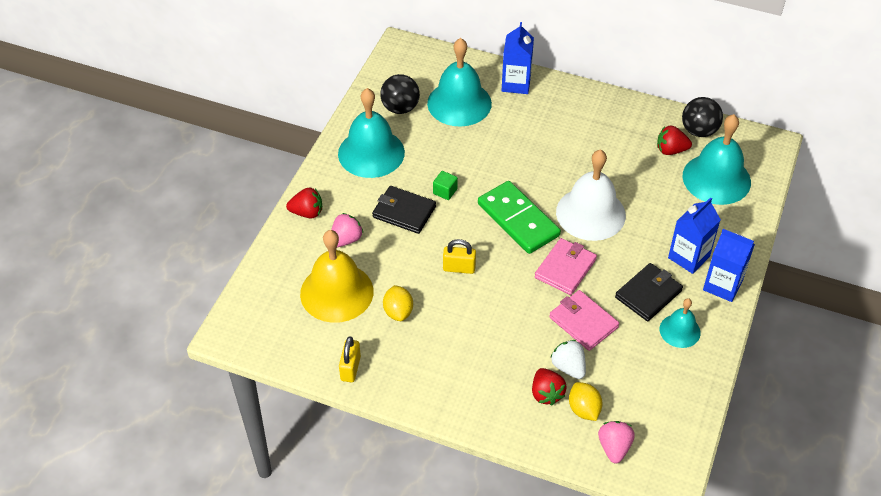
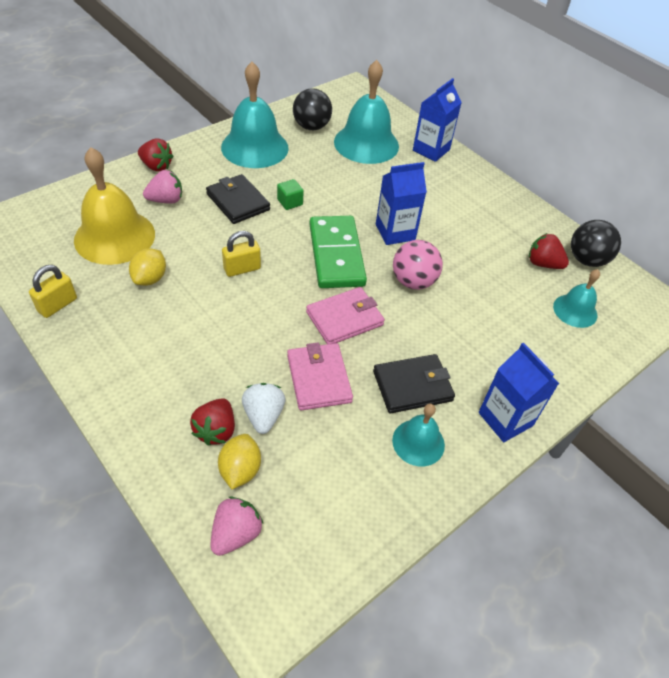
camera: 25 degrees right, 0 degrees up
yellow padlock [443,239,476,274] -> yellow padlock turned 60 degrees counterclockwise [222,231,261,277]
white bell [556,149,626,241] -> pink ball [393,240,443,290]
blue carton [668,197,721,274] -> blue carton moved to [376,162,427,245]
turquoise bell [682,114,751,205] -> turquoise bell [553,269,600,328], size x0.54

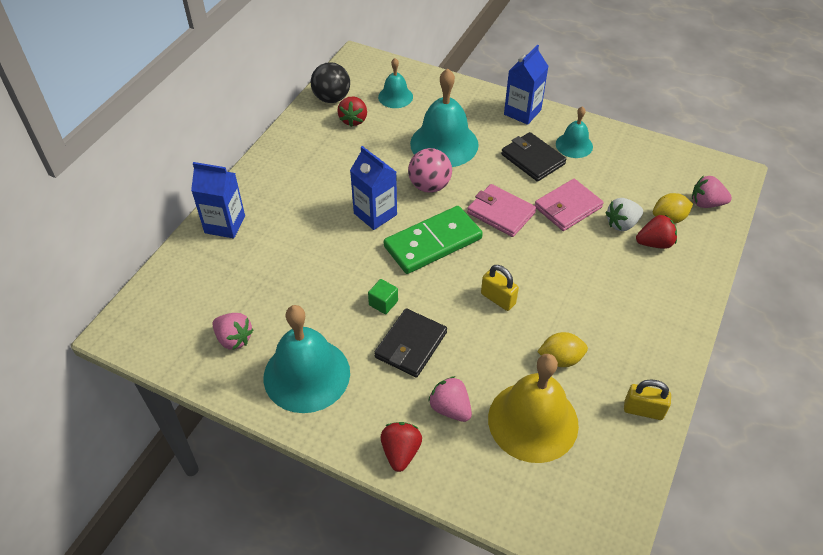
camera: 110 degrees left, 0 degrees up
black ball [293,88,332,130] -> pink strawberry [212,313,254,350]
turquoise bell [334,60,399,164] -> turquoise bell moved to [410,68,479,167]

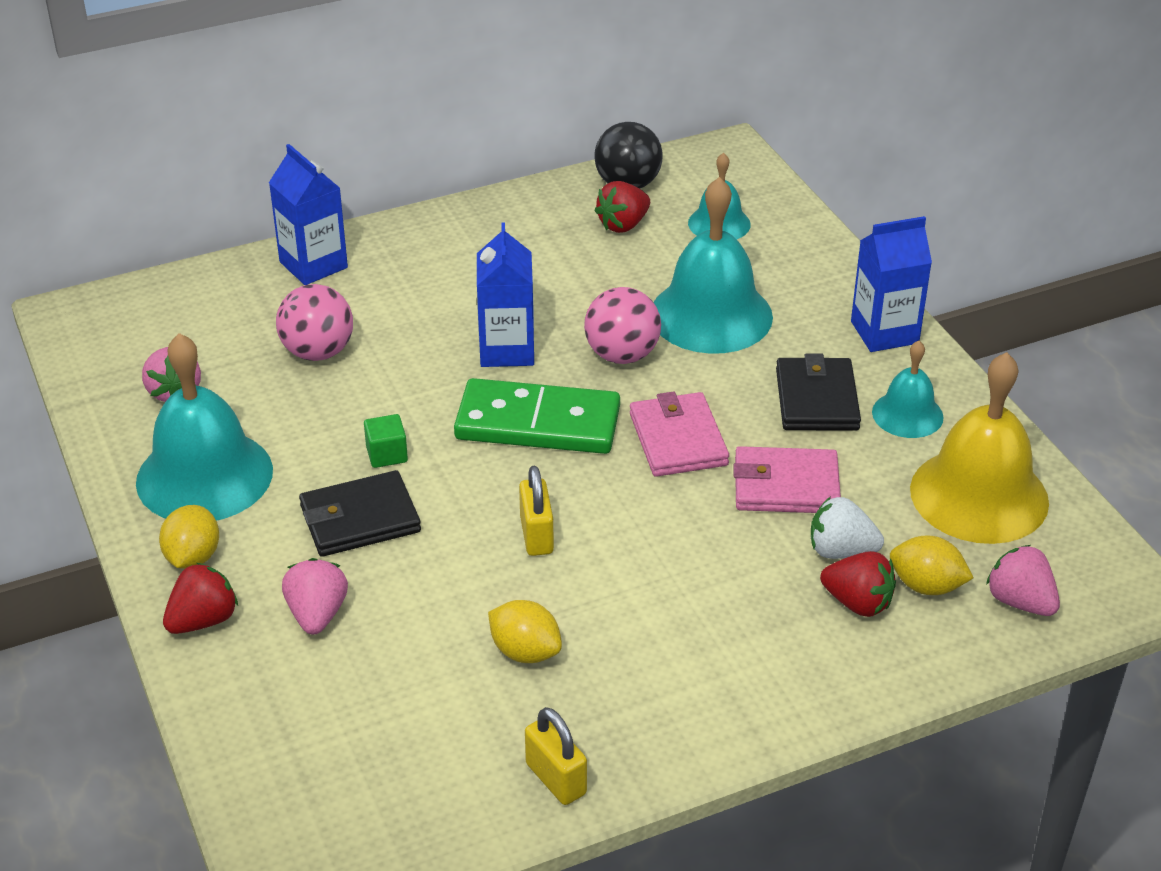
camera: 40 degrees right, 10 degrees down
yellow bell [488,354,579,463] -> yellow bell moved to [910,352,1049,544]
none -> yellow lemon [159,505,219,569]
none -> pink ball [276,284,353,361]

